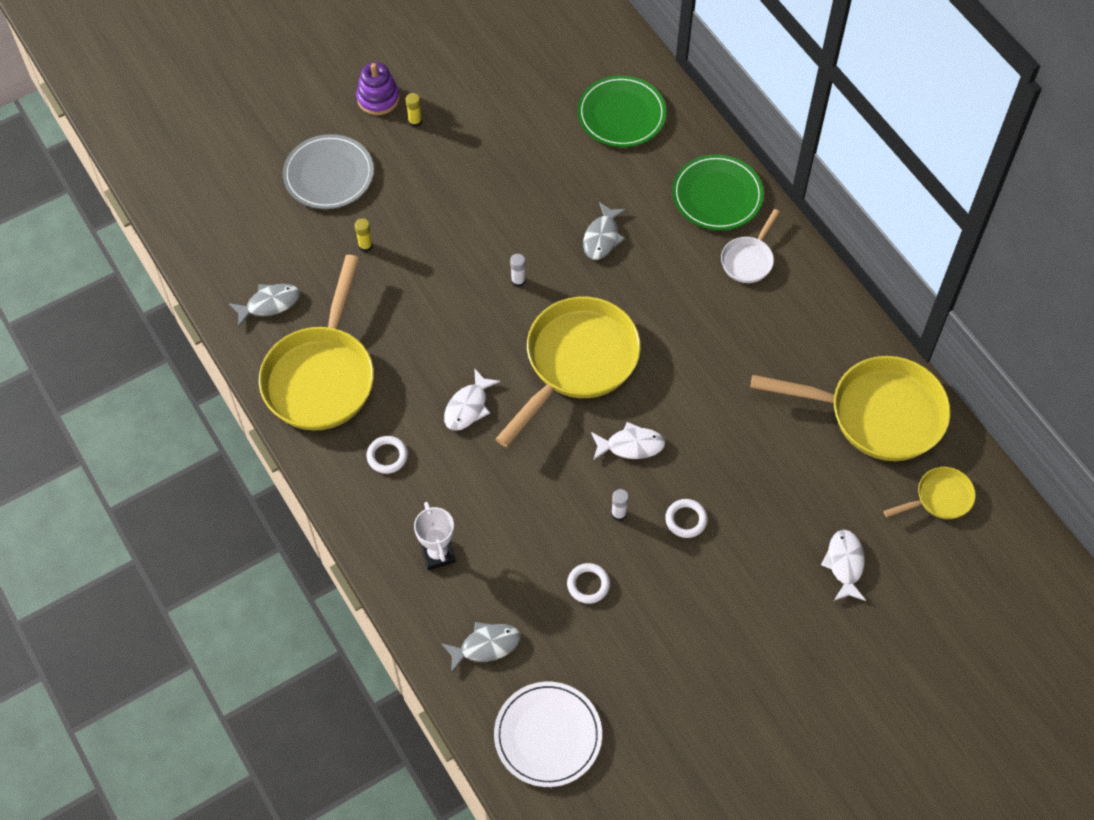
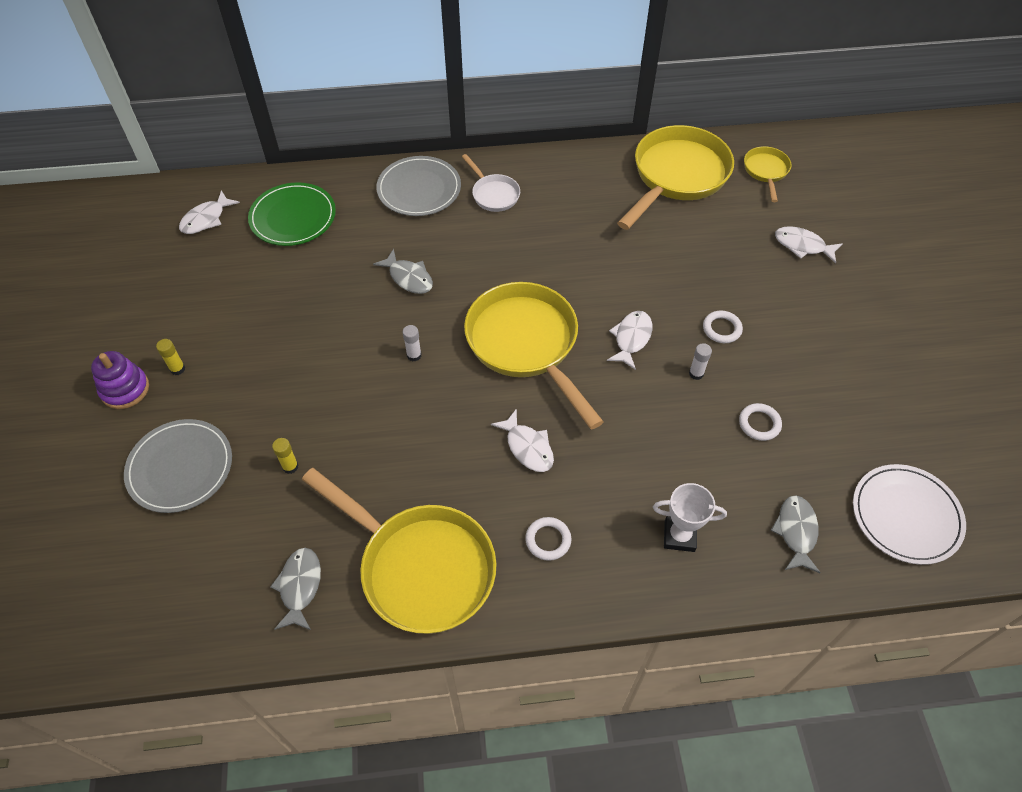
camera: 65 degrees left, 5 degrees down
green plate [672,154,764,230] -> grey plate [376,156,461,216]
none -> white fish [179,190,240,234]

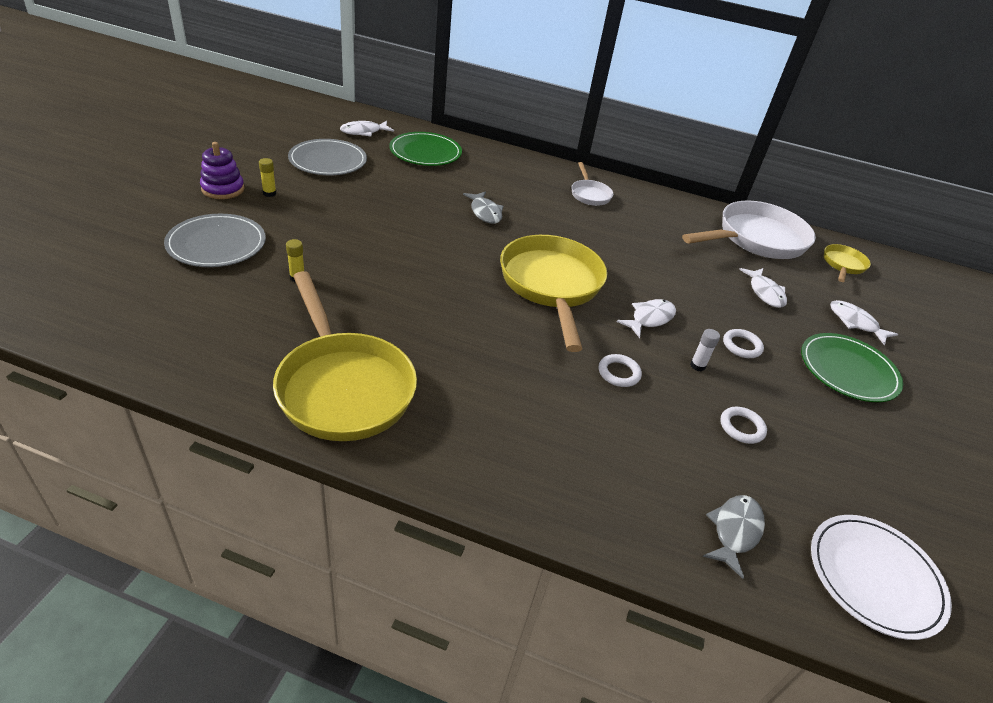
camera: 20 degrees right, 15 degrees down
grey fish [270,548,321,630] -> none
grey plate [376,156,461,216] -> grey plate moved to [288,139,367,175]
white glue stick [403,325,422,362] -> none
white fish [491,408,554,472] -> white fish moved to [739,268,787,308]
white ring [525,517,572,561] -> white ring moved to [599,354,642,387]
yellow pan [617,125,734,230] -> white pan [682,201,816,259]
white trophy [653,483,727,552] -> none
none -> green plate [801,333,903,402]

